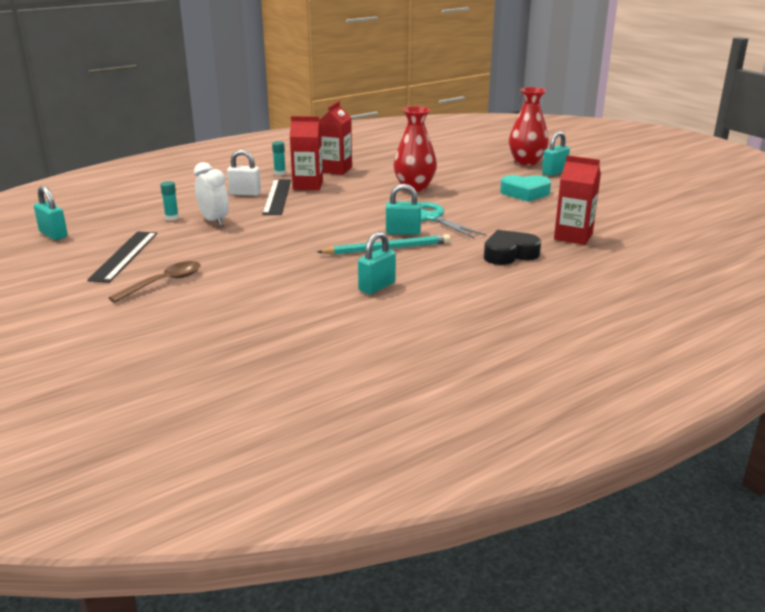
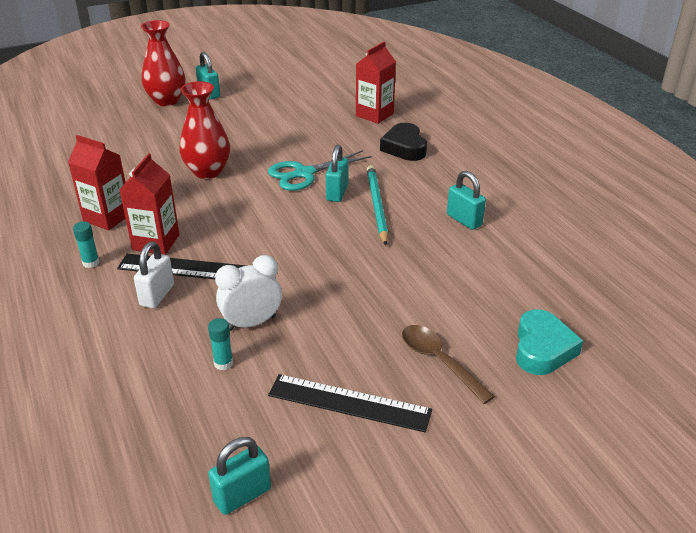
camera: 80 degrees left, 10 degrees up
turquoise heart [500,175,551,202] -> turquoise heart moved to [516,309,583,375]

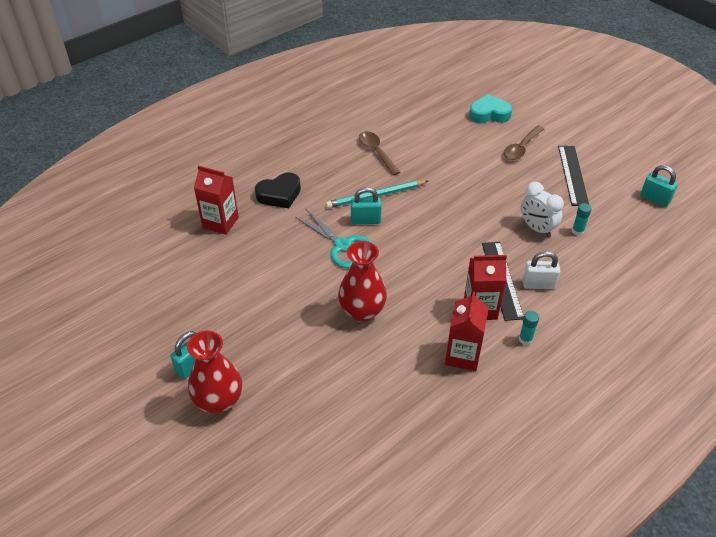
camera: 105 degrees left, 10 degrees up
turquoise padlock [447,171,486,230] -> brown spoon [359,131,400,175]

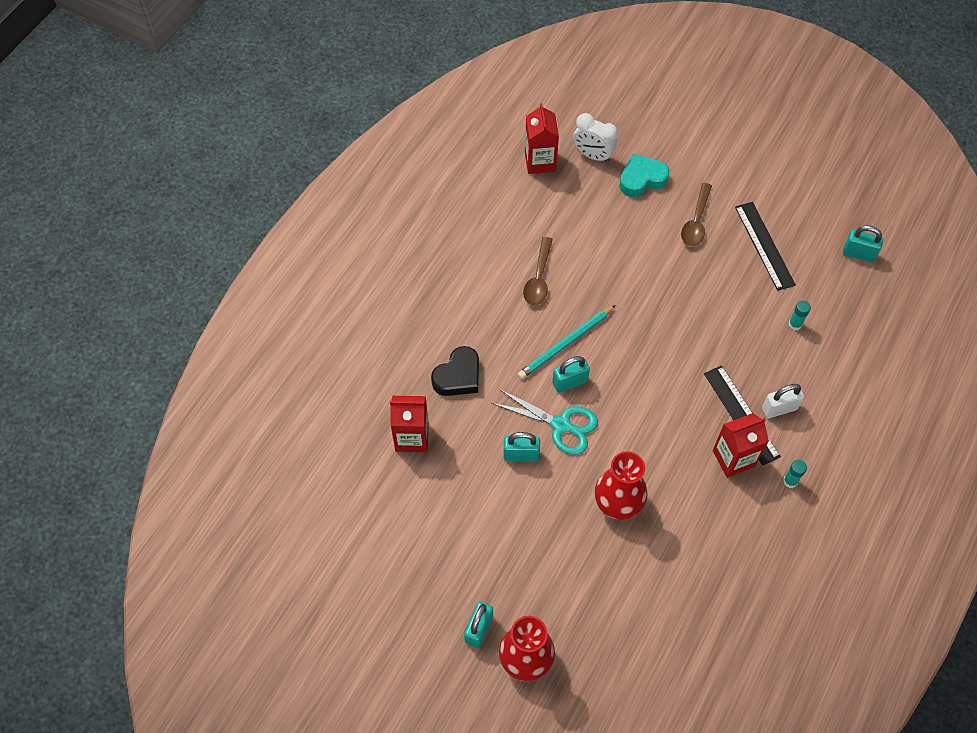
camera: 20 degrees left, 15 degrees up
brown spoon [359,131,400,175] -> brown spoon turned 120 degrees counterclockwise [523,237,553,305]
red carton [445,291,488,371] -> red carton moved to [525,103,559,174]
white clock [521,182,564,237] -> white clock moved to [573,113,617,163]
none -> turquoise padlock [504,432,540,462]

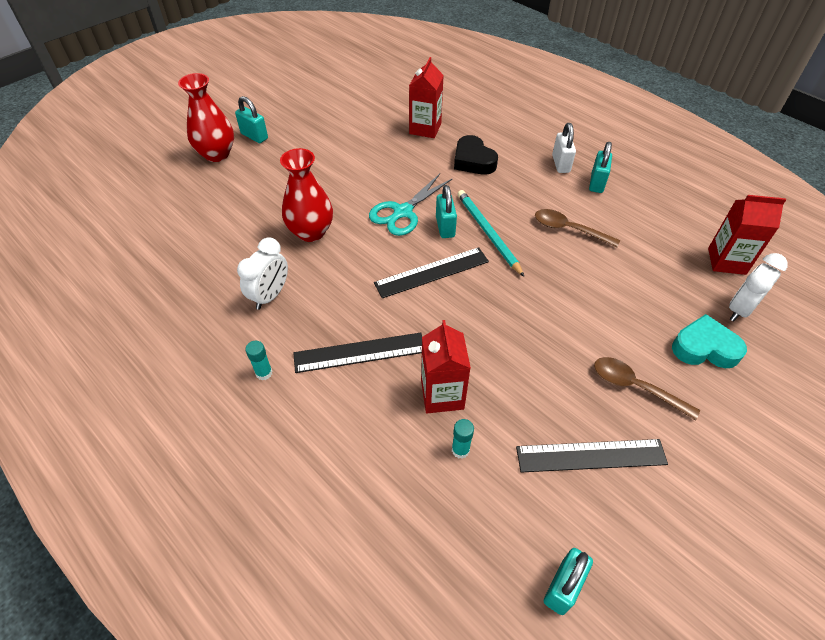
camera: 105 degrees right, 10 degrees down
turquoise padlock [504,432,540,462] -> turquoise padlock moved to [589,142,612,193]
turquoise heart [619,154,670,197] -> turquoise heart turned 75 degrees counterclockwise [672,314,747,368]
red carton [713,413,769,478] -> red carton moved to [421,320,471,413]
white padlock [762,384,804,418] -> white padlock moved to [552,123,576,173]
none -> white clock [237,237,288,310]
none -> black ruler [374,247,489,298]

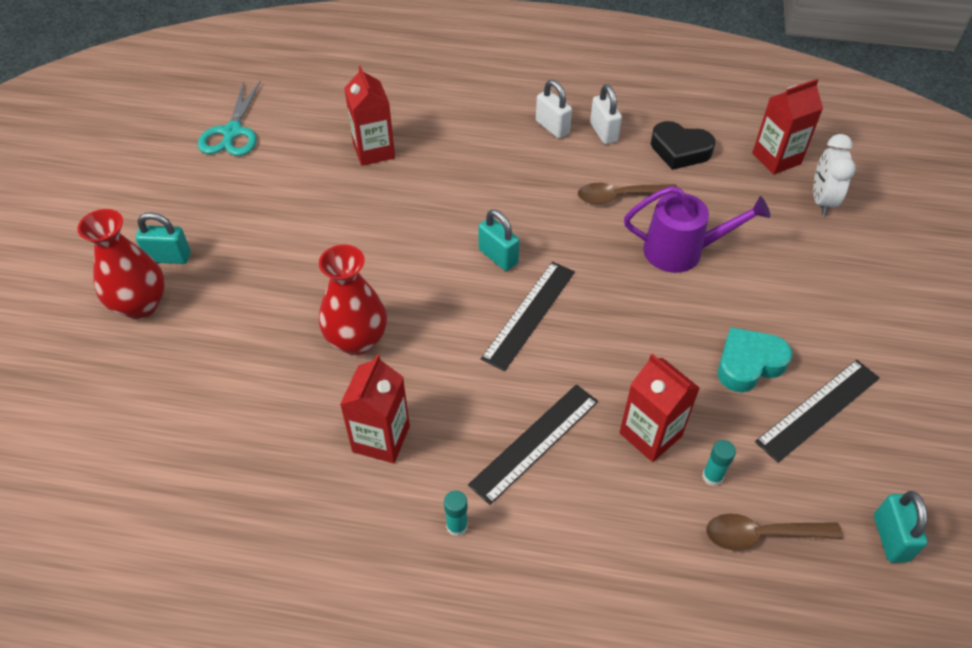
camera: 35 degrees left, 0 degrees up
white clock [237,237,288,310] -> red carton [340,354,410,463]
turquoise scissors [369,174,453,236] -> turquoise scissors moved to [198,80,261,156]
black heart [454,135,498,175] -> black heart moved to [651,121,715,170]
turquoise pencil [458,190,524,277] -> none
turquoise padlock [589,142,612,193] -> white padlock [590,84,622,144]
brown spoon [594,357,700,420] -> brown spoon moved to [706,513,843,550]
turquoise heart [672,314,747,368] -> turquoise heart moved to [718,327,793,392]
none -> purple watering can [624,186,770,273]

